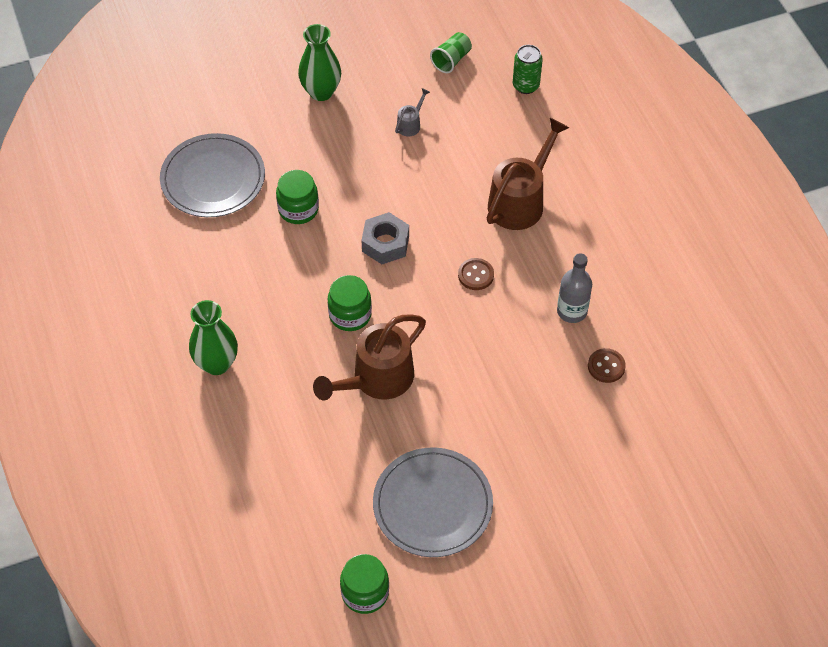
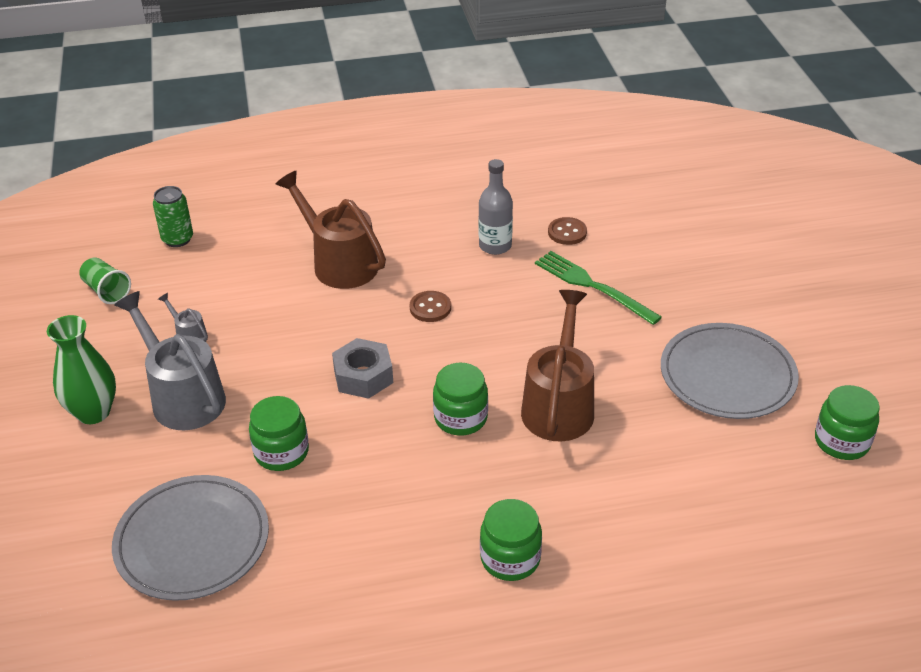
camera: 80 degrees left, 15 degrees down
green vase [189,300,238,375] -> green jar [480,499,542,581]
brown watering can [313,314,426,400] -> brown watering can turned 135 degrees counterclockwise [521,290,594,441]
none -> grey watering can [114,291,226,430]
none -> green fork [535,251,662,325]

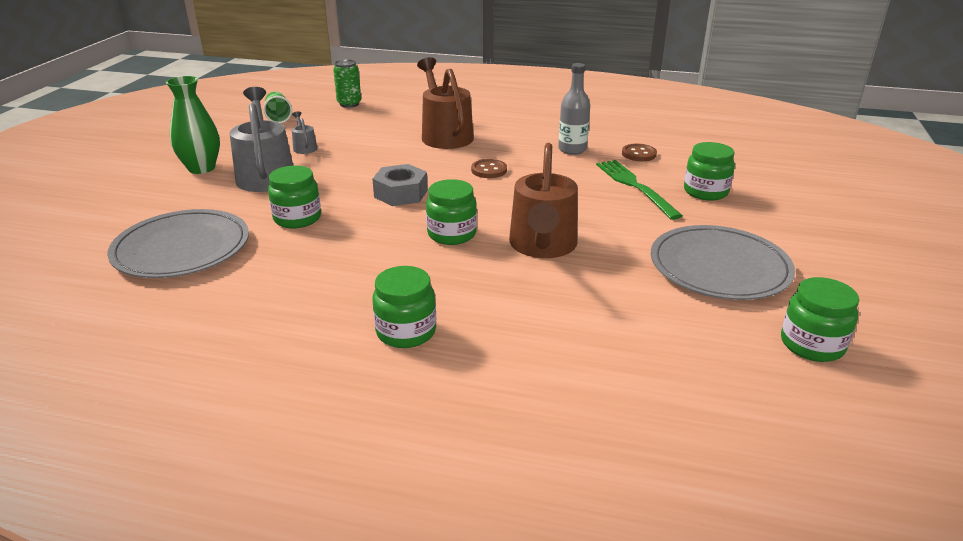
camera: 25 degrees right, 10 degrees down
brown watering can [521,290,594,441] -> brown watering can turned 150 degrees clockwise [509,143,578,258]
none -> green jar [684,142,735,201]

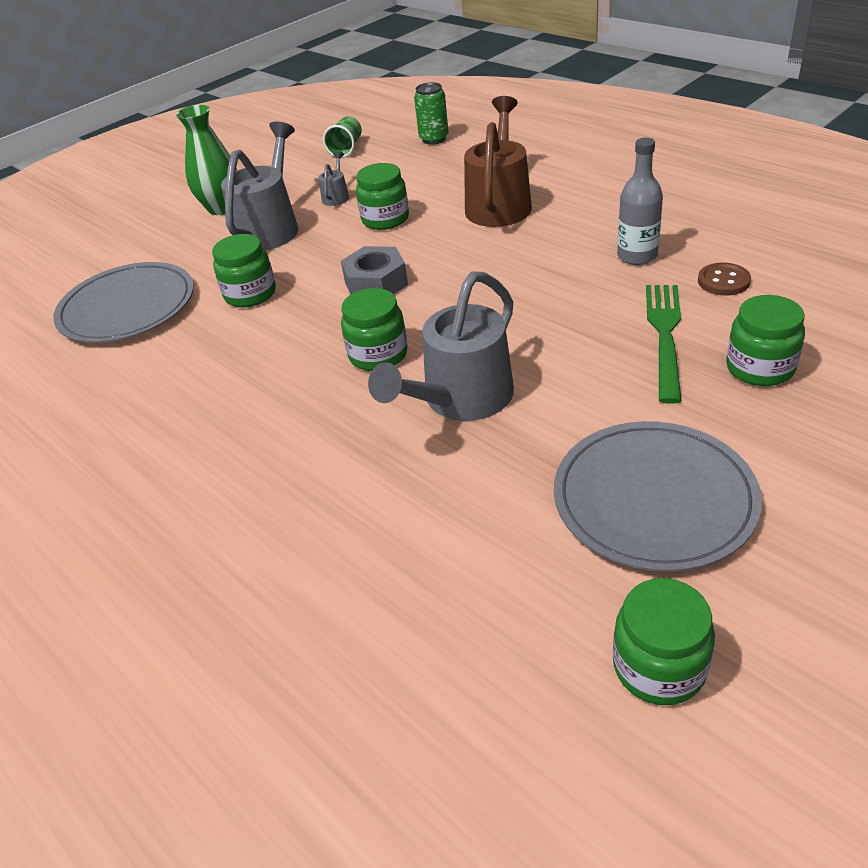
camera: 35 degrees right, 10 degrees up
green jar [372,266,436,348] -> green jar moved to [356,163,409,230]
brown button [471,159,507,178] -> none
brown watering can [509,143,578,258] -> grey watering can [368,271,514,421]

